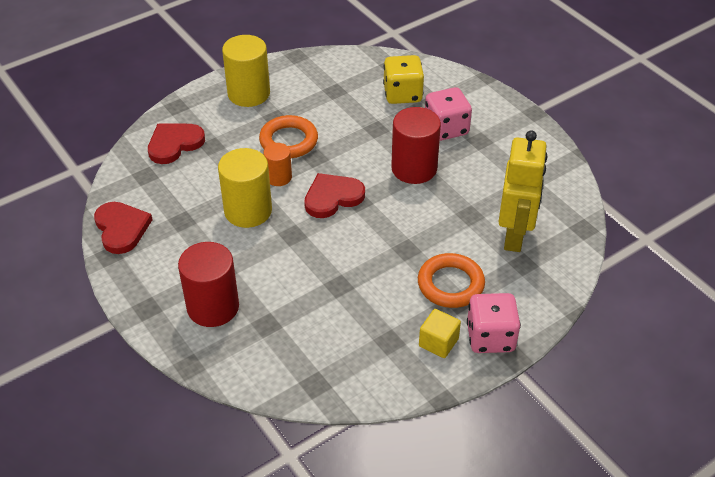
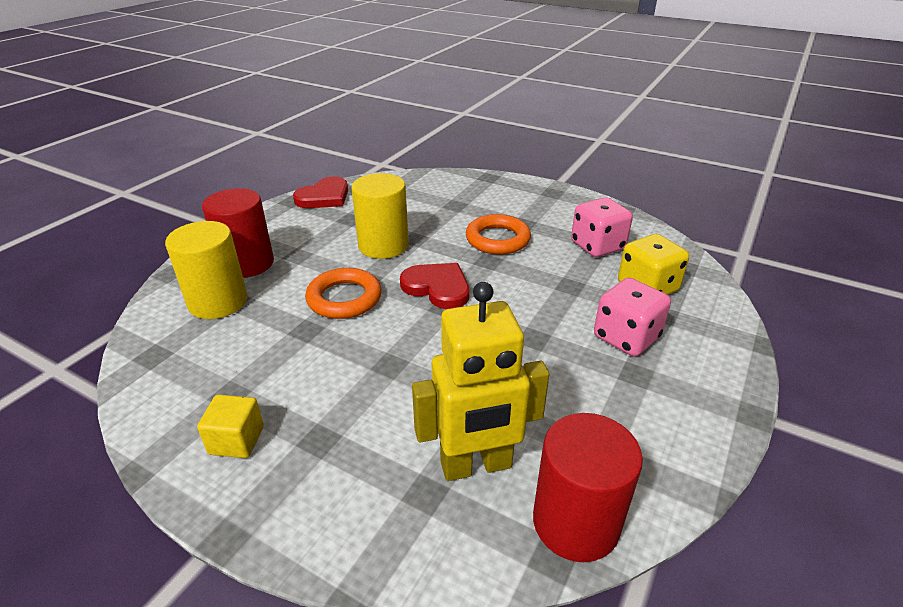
camera: 65 degrees right, 10 degrees down
red heart [148,124,205,164] -> none
yellow cylinder [222,35,270,107] -> yellow cylinder moved to [165,221,248,319]
orange cylinder [263,143,292,186] -> none
red cylinder [391,107,441,184] -> red cylinder moved to [533,413,643,562]
orange ring [418,253,485,308] -> orange ring moved to [305,268,382,319]
pink dice [467,293,521,353] -> pink dice moved to [571,197,633,257]

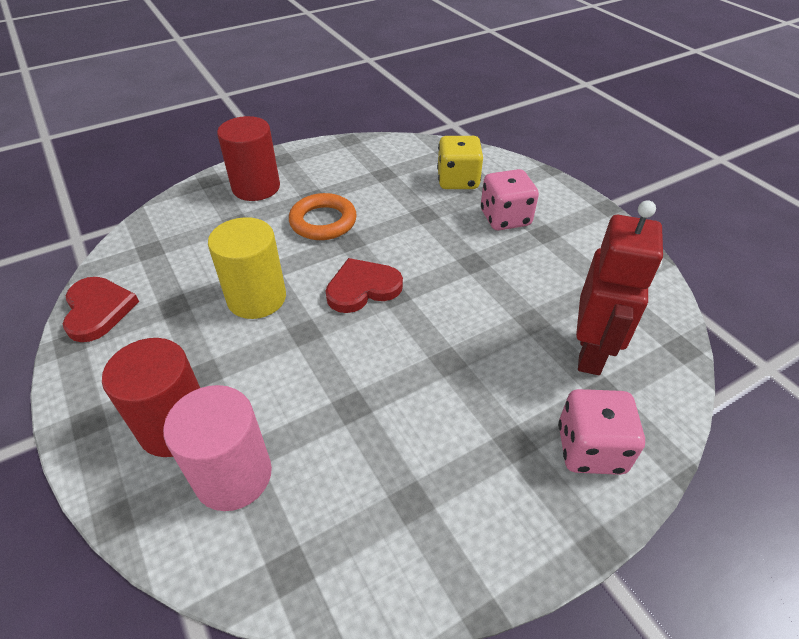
camera: 60 degrees left, 10 degrees up
yellow cylinder [165,221,248,319] -> pink cylinder [163,385,272,511]
yellow cube [197,395,264,458] -> none
orange ring [305,268,382,319] -> none
yellow robot [412,282,550,481] -> red robot [576,200,663,375]
red cylinder [533,413,643,562] -> red cylinder moved to [217,116,280,201]
pink dice [571,197,633,257] -> pink dice moved to [558,389,645,475]

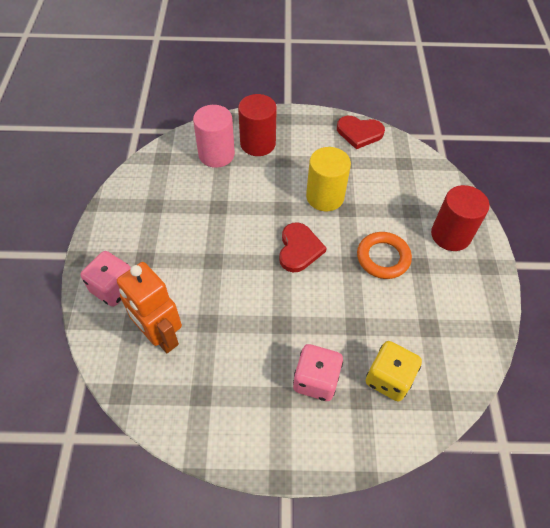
camera: 120 degrees right, 10 degrees up
red robot [576,200,663,375] -> orange robot [117,262,182,353]

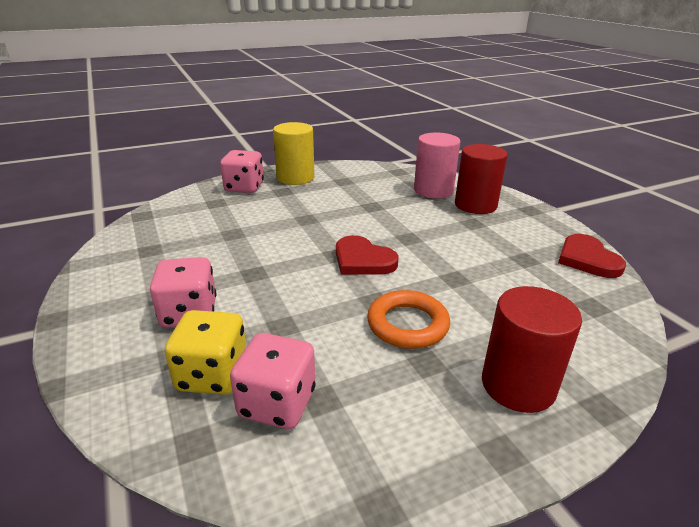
camera: 65 degrees right, 25 degrees down
orange robot [117,262,182,353] -> none
red heart [279,222,326,272] -> red heart turned 60 degrees clockwise [336,235,399,275]
yellow cylinder [306,147,351,211] -> yellow cylinder moved to [273,122,314,185]
none -> pink dice [230,333,315,429]

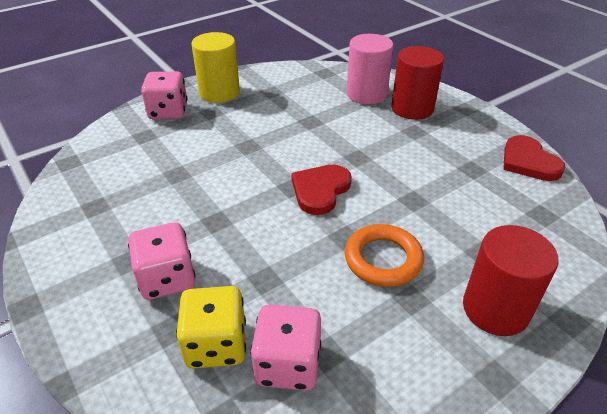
camera: 10 degrees left, 10 degrees up
red heart [336,235,399,275] -> red heart turned 90 degrees clockwise [292,165,352,215]

